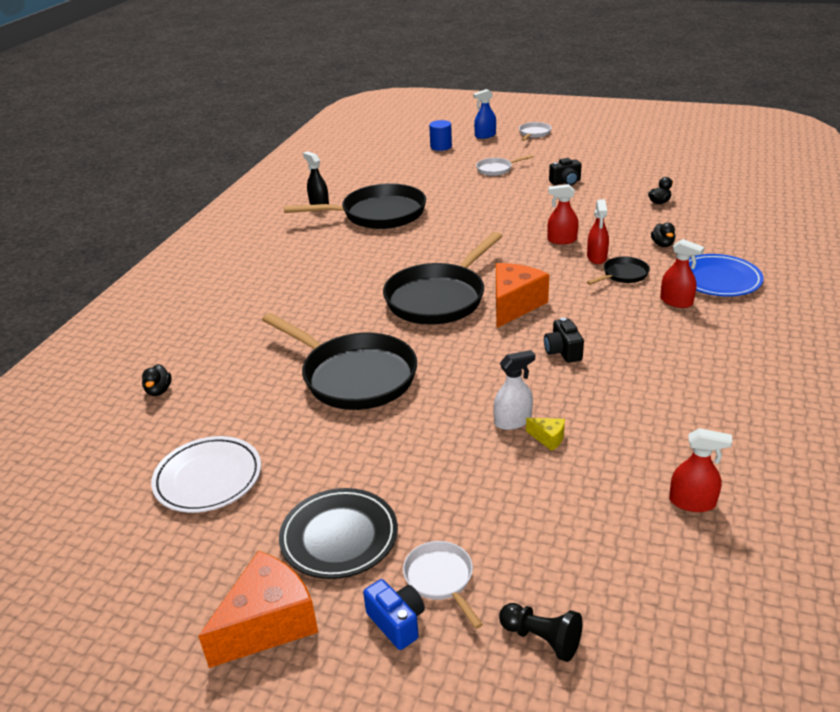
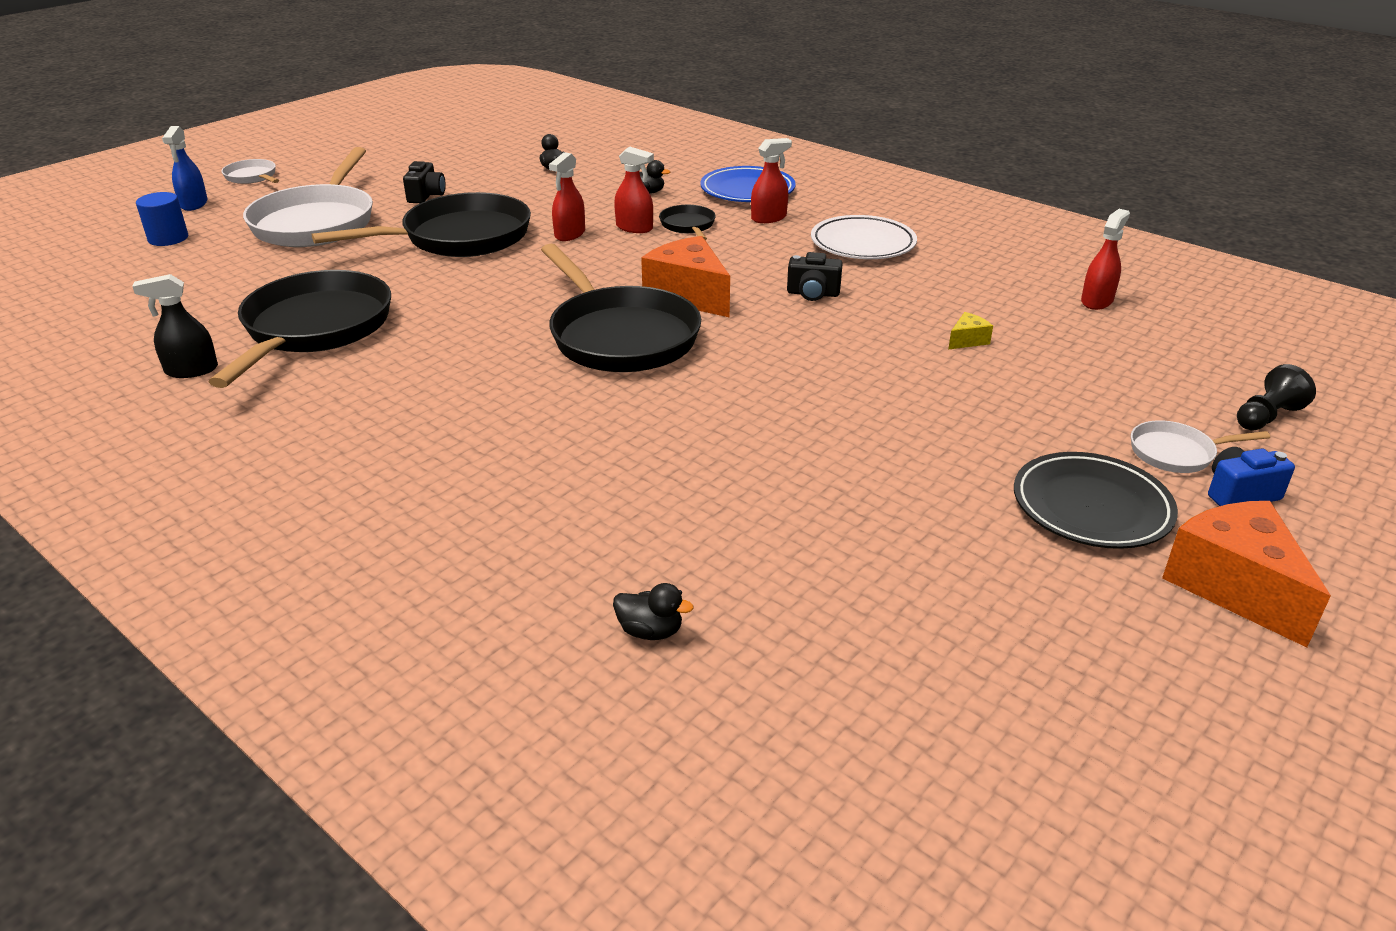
camera: 70 degrees left, 0 degrees up
white plate [151,436,261,513] -> white plate moved to [811,215,917,259]
black pan [262,313,417,410] -> black pan moved to [312,192,531,257]
white pan [476,155,534,176] -> white pan [243,147,373,247], size x2.18
white spray bottle [493,350,535,430] -> none

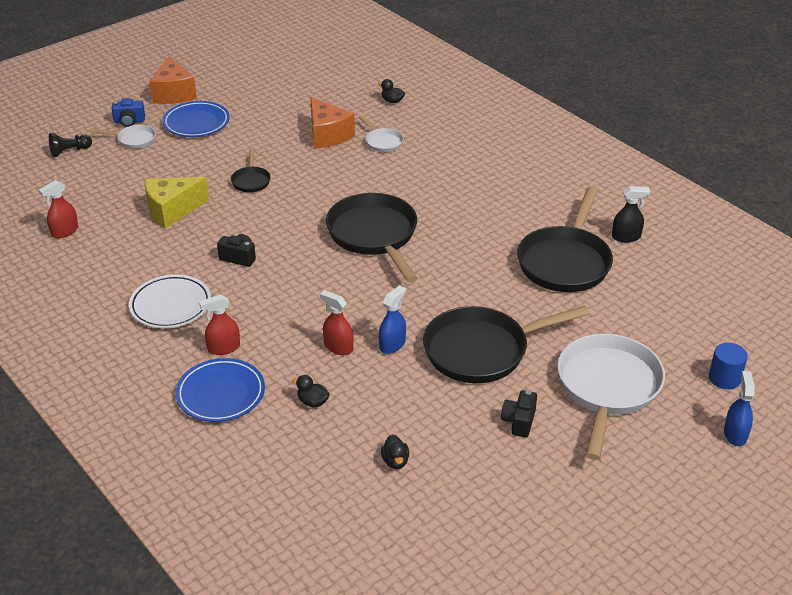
camera: 170 degrees left, 5 degrees up
white pan [222,159,279,184] -> white pan moved to [359,116,404,152]
red spray bottle [549,152,585,241] -> blue spray bottle [379,285,406,354]
orange cheese [641,236,730,318] -> orange cheese moved to [310,97,355,149]
black pan [659,205,716,240] -> black pan moved to [231,149,271,193]
yellow cheese [948,312,993,350] -> yellow cheese [145,177,209,229], size x2.27
black plate [1014,452,1178,549] -> blue plate [162,101,230,137]

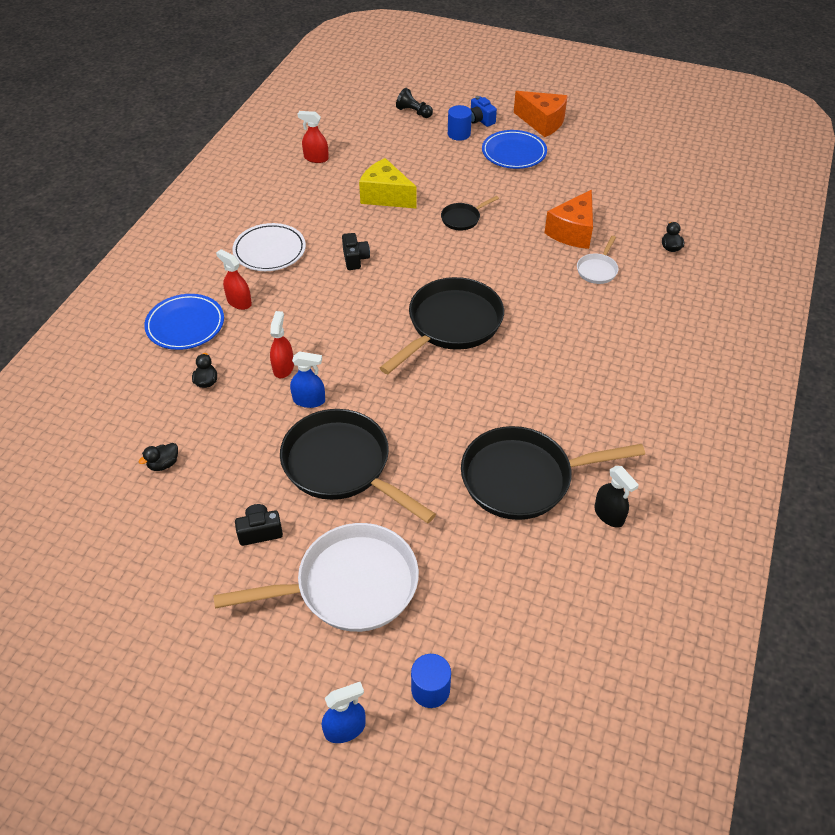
camera: 60 degrees right, 10 degrees up
white pan [92,125,156,149] -> blue cylinder [448,105,472,141]
orange cheese [149,56,197,104] -> orange cheese turned 105 degrees counterclockwise [514,91,568,137]

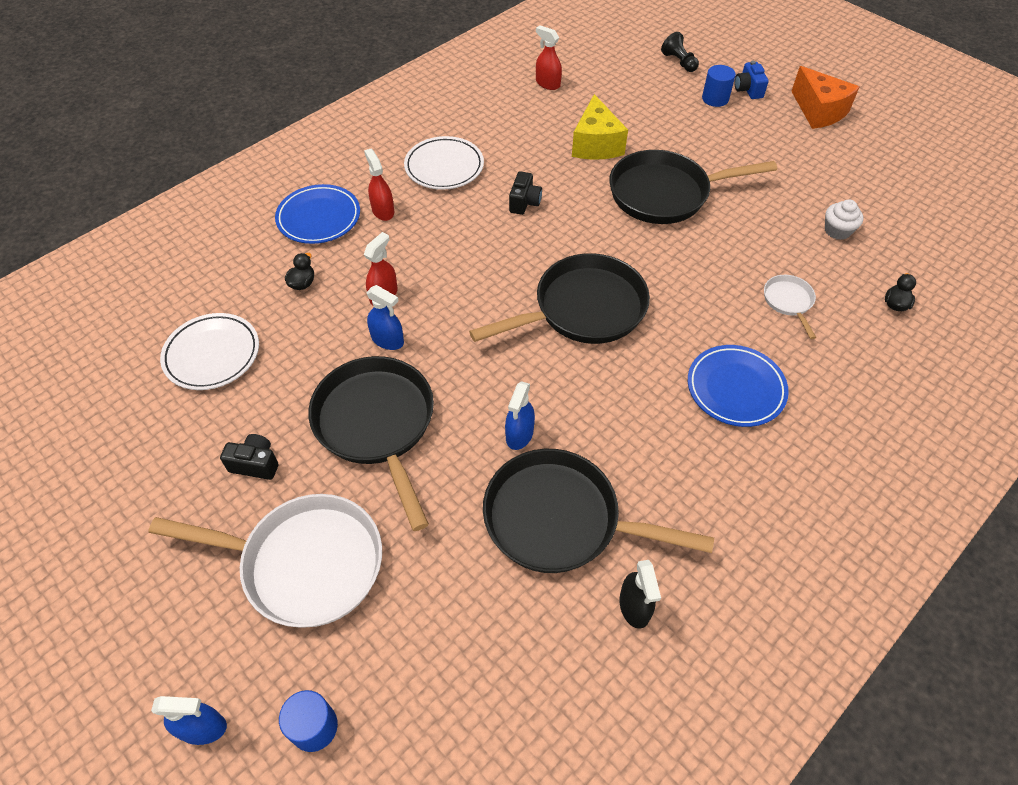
camera: 25 degrees right, 5 degrees up
black duck [138,443,178,471] -> white plate [160,313,259,390]
yellow cheese [359,158,417,209] -> yellow cheese turned 150 degrees counterclockwise [572,94,628,160]
black pan [441,196,499,230] -> black pan [609,150,777,224], size x2.18
blue plate [482,130,547,169] -> blue plate moved to [688,345,789,427]
orange cheese [544,190,593,249] -> none
white pan [577,236,619,284] -> white pan turned 120 degrees clockwise [764,275,816,339]
none -> blue spray bottle [505,381,535,450]
none -> white cupcake [825,199,863,240]

